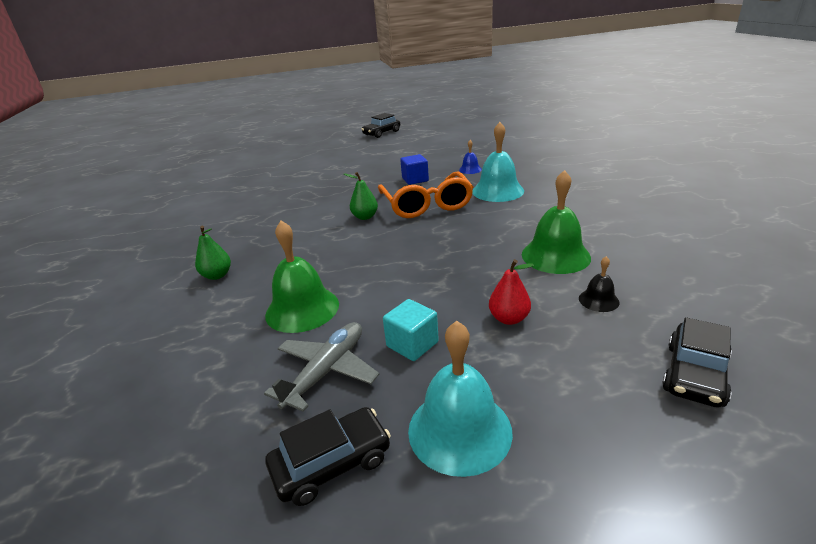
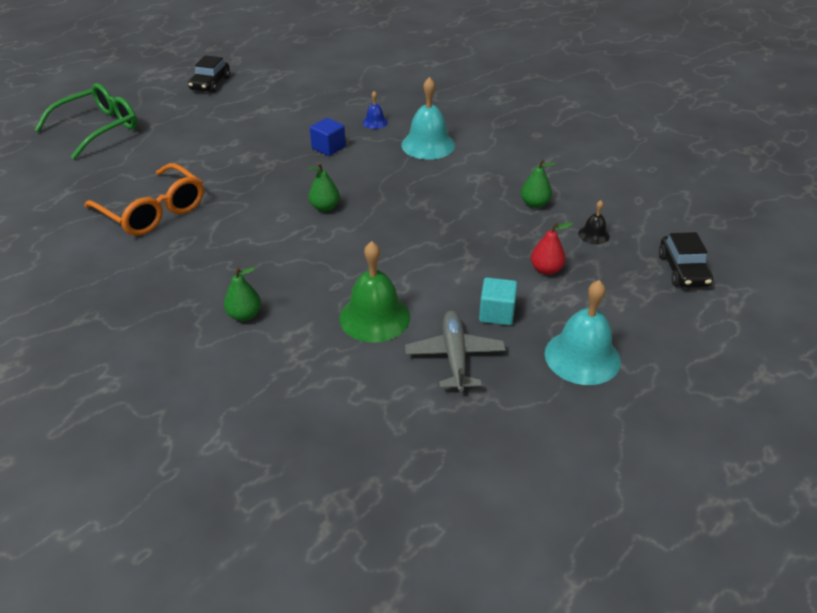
camera: 35 degrees left, 10 degrees up
black car [265,407,391,506] -> none
orange glasses [378,171,473,218] -> orange glasses moved to [85,163,204,236]
green bell [522,170,591,274] -> green pear [521,159,556,208]
none -> green glasses [35,83,137,159]

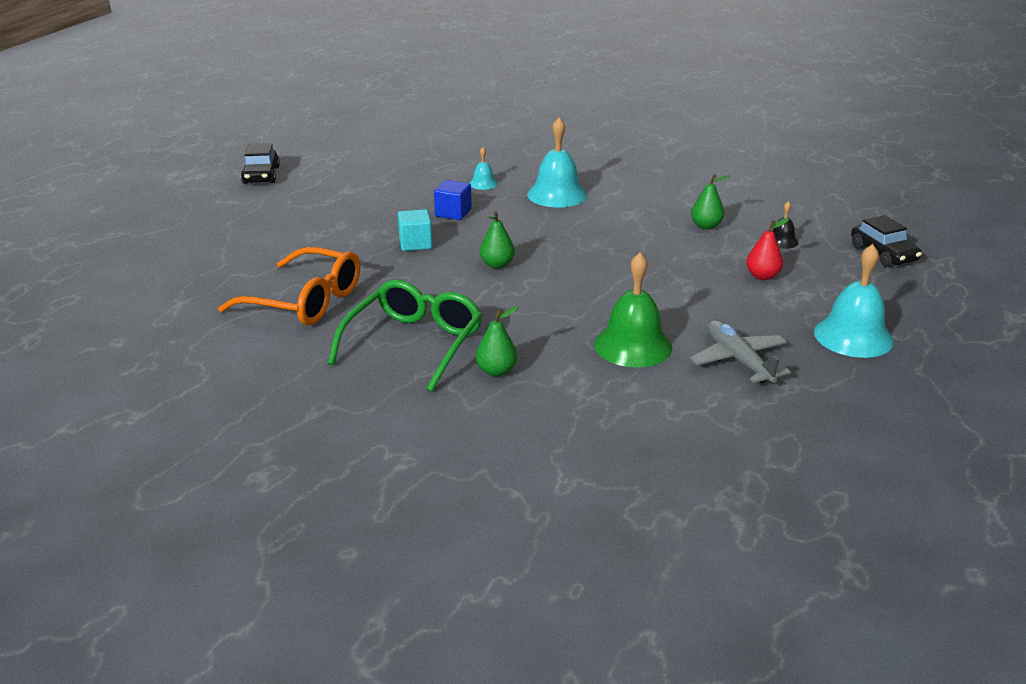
camera: 20 degrees left, 10 degrees down
green glasses [35,83,137,159] -> green glasses moved to [328,280,482,392]
blue bell [363,91,388,129] -> turquoise bell [470,147,498,190]
turquoise cube [479,277,517,325] -> turquoise cube moved to [398,209,432,251]

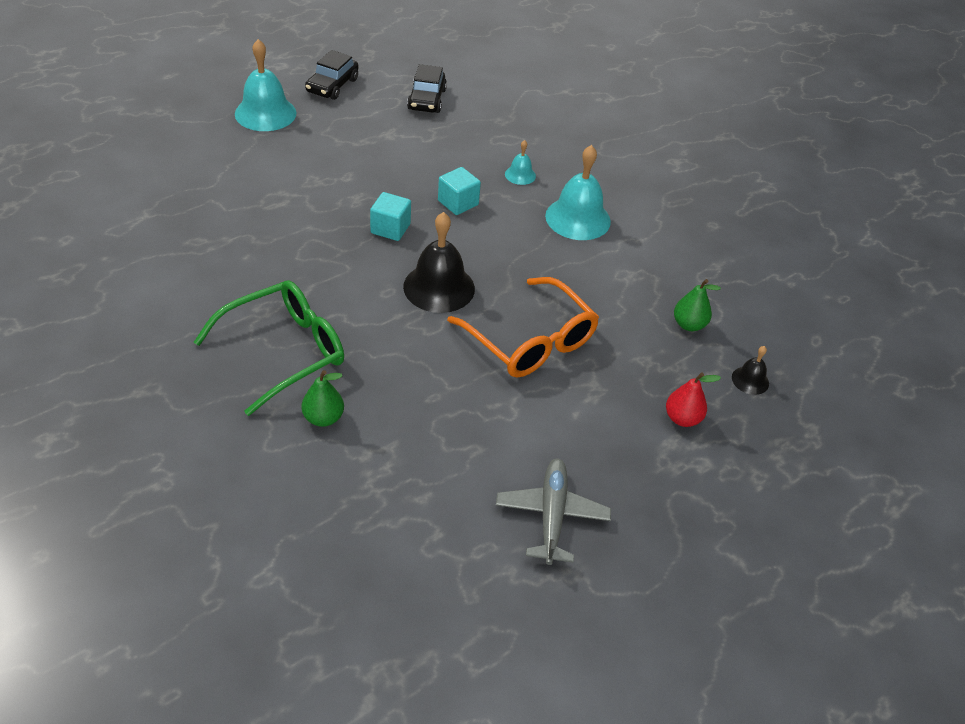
camera: 25 degrees right, 15 degrees up
orange glasses [218,247,360,325] -> orange glasses moved to [447,277,599,377]
blue cube [434,180,472,220] -> turquoise cube [438,167,481,215]
green pear [480,211,515,269] -> black bell [403,212,475,313]
green bell [594,253,672,368] -> none
turquoise bell [814,244,894,358] -> turquoise bell moved to [235,39,297,131]
black car [851,215,922,267] -> black car moved to [407,64,447,113]

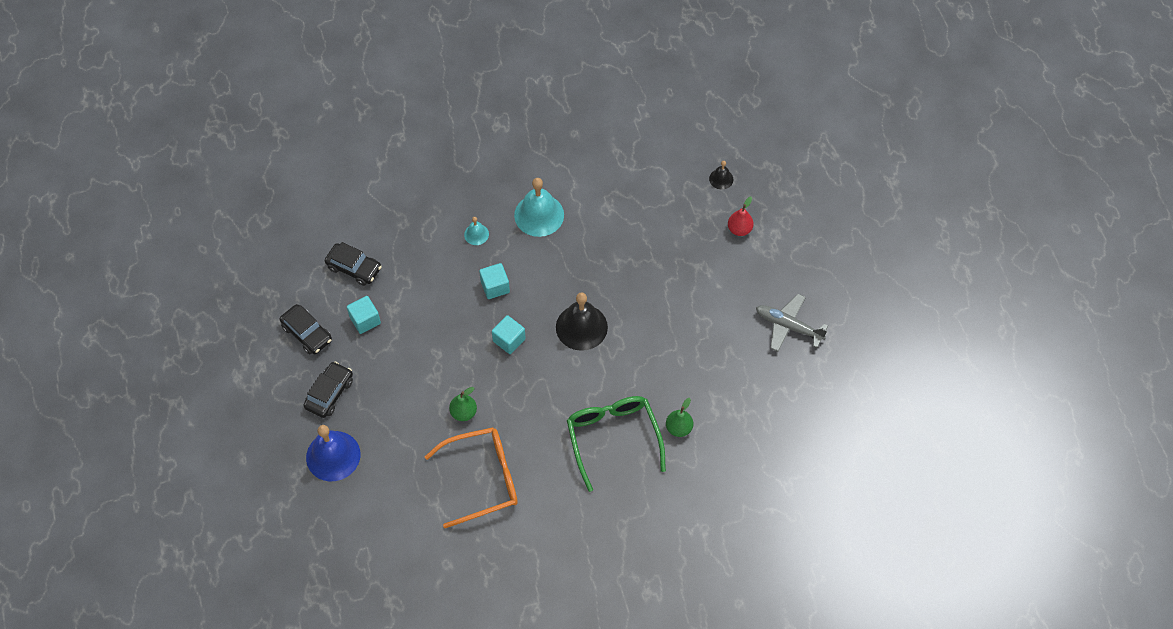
camera: 65 degrees left, 15 degrees up
turquoise bell [235,39,297,131] -> black car [303,361,353,418]
orange glasses [447,277,599,377] -> orange glasses moved to [425,427,518,528]
green pear [674,279,721,331] -> green pear moved to [449,387,477,421]
none -> blue bell [306,425,360,482]
none -> turquoise cube [347,296,381,334]

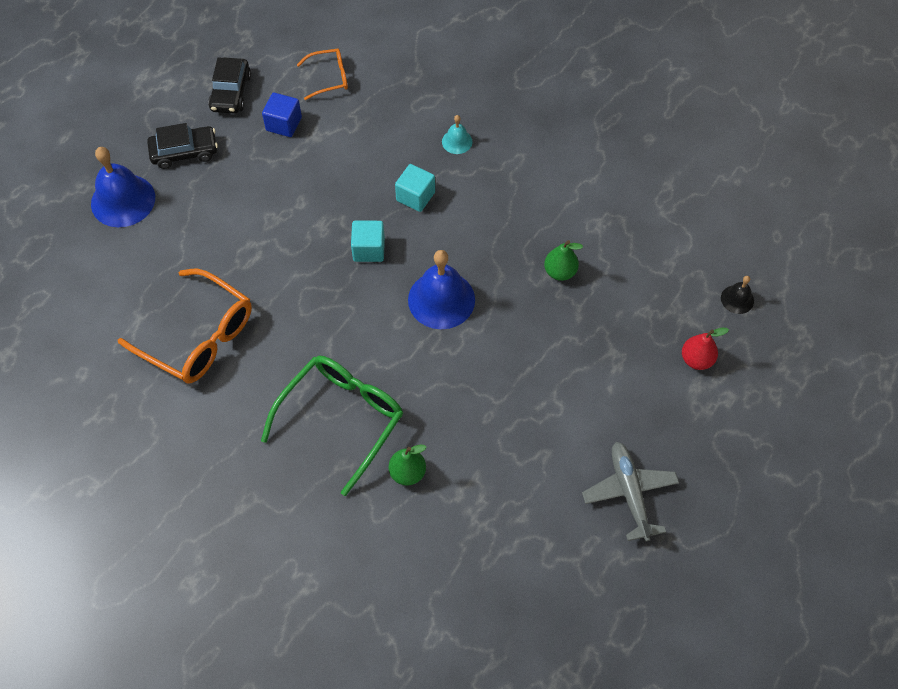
camera: 50 degrees right, 0 degrees up
black car [325,242,382,286] -> orange glasses [297,49,348,100]
turquoise cube [347,296,381,334] -> blue cube [262,93,302,137]
green pear [449,387,477,421] -> green pear moved to [544,240,583,281]
turquoise bell [514,178,564,237] -> none
black bell [556,292,608,351] -> blue bell [408,250,475,329]

